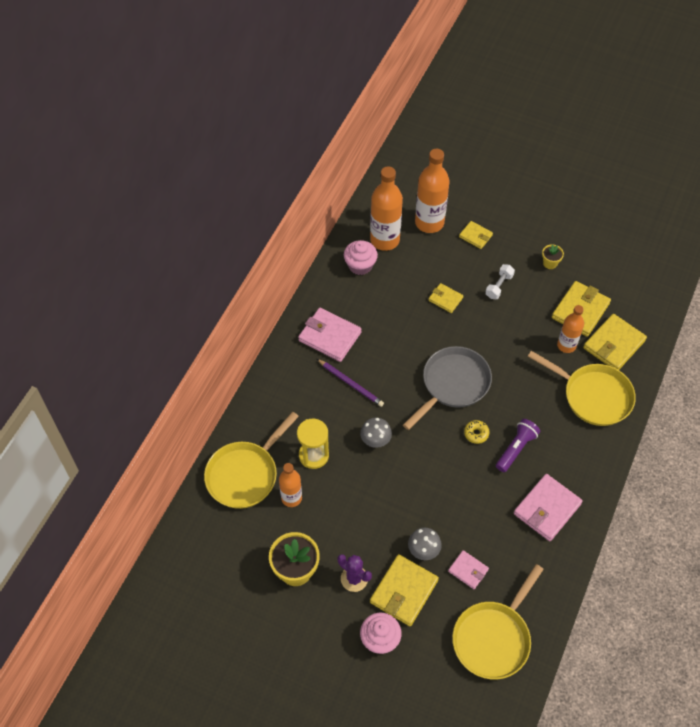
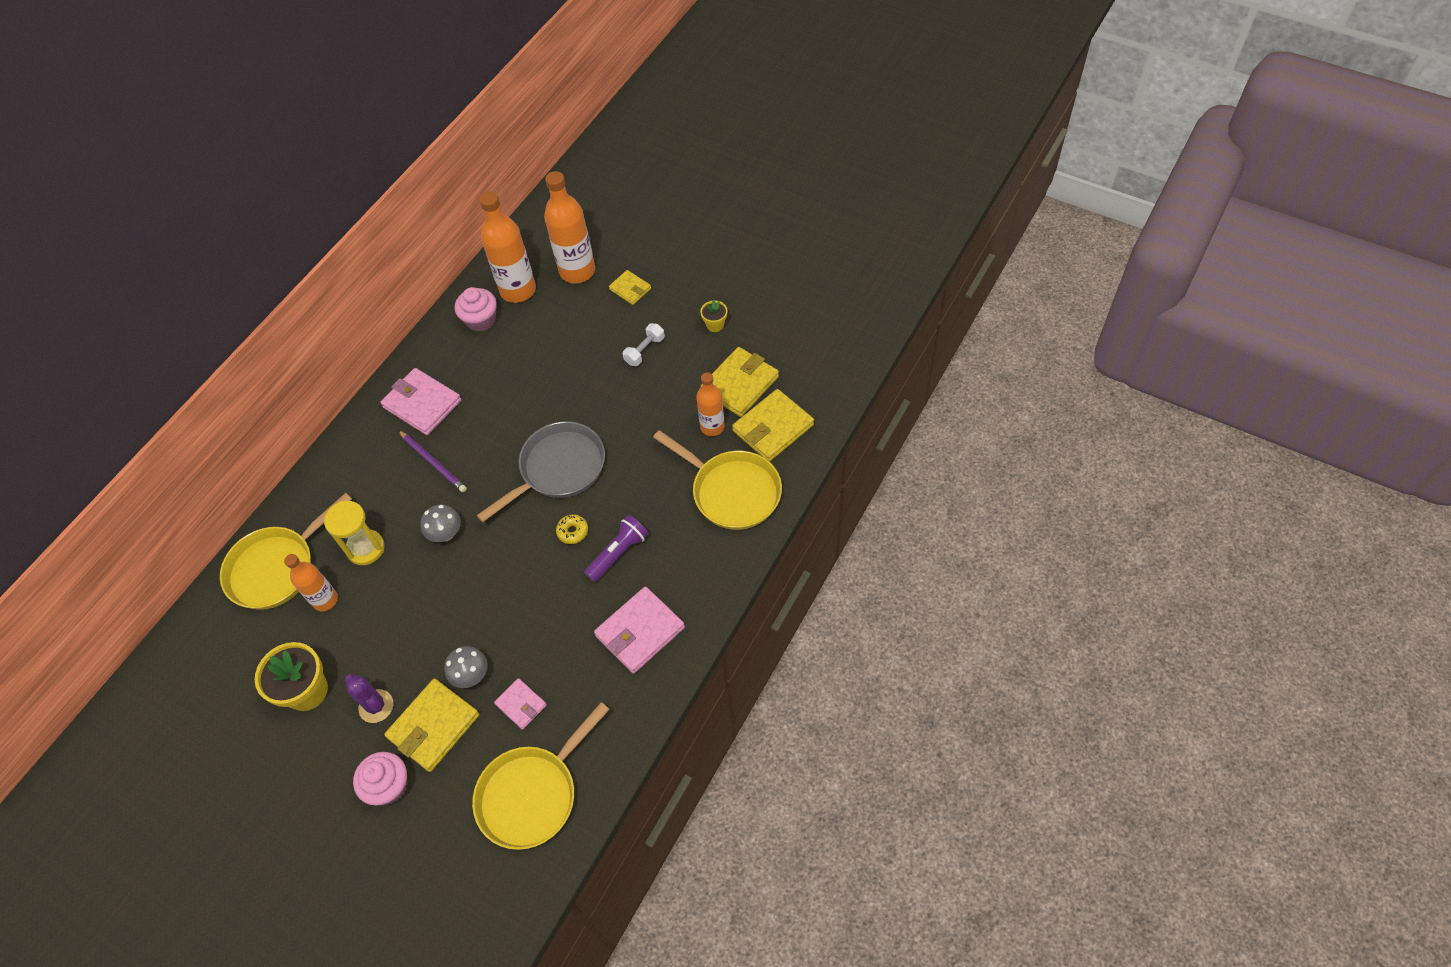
camera: 10 degrees right, 0 degrees up
yellow wallet [428,283,463,313] -> none

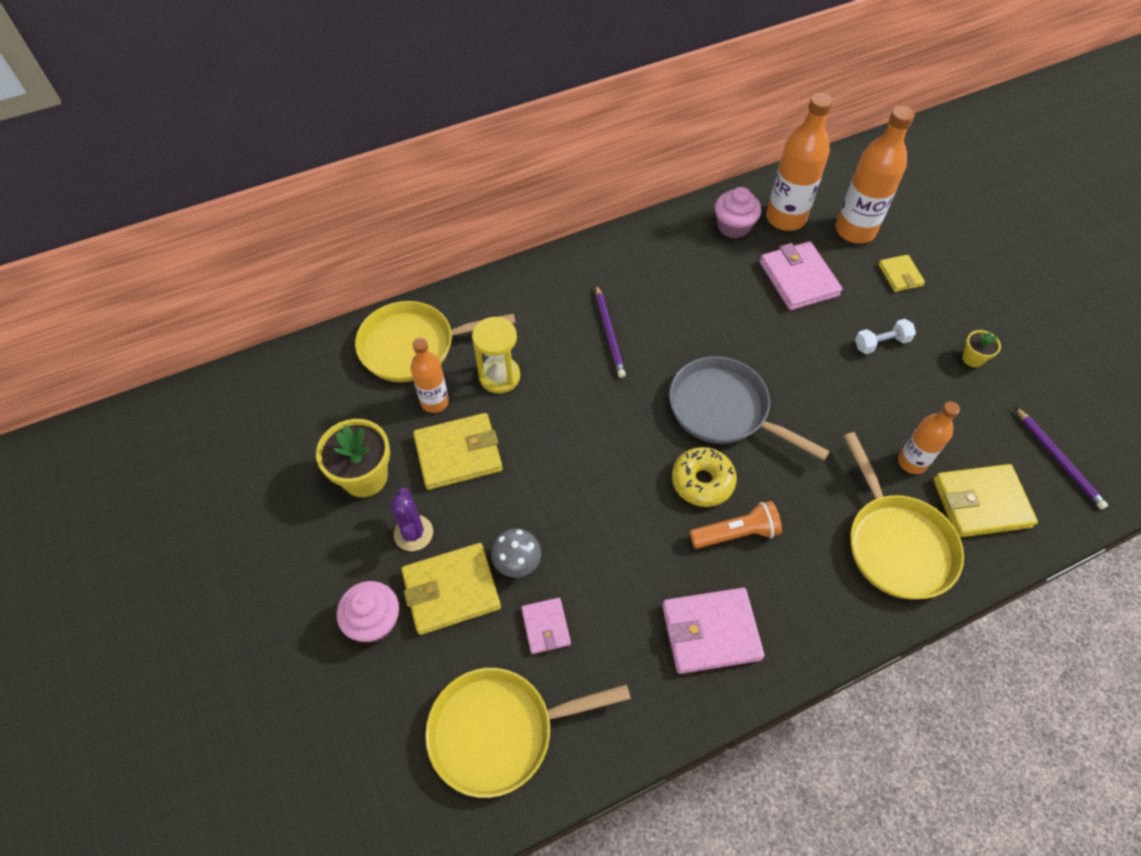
camera: 30 degrees right, 0 degrees up
pink wallet [381,368,461,435] -> pink wallet moved to [760,241,842,310]
grey mushroom [420,505,461,542] -> none
grey pan [477,421,605,522] -> grey pan turned 135 degrees counterclockwise [669,356,830,460]
yellow donut [556,514,588,544] -> yellow donut [672,447,737,507], size x1.70
purple flashlight [584,515,649,582] -> orange flashlight [690,501,782,549]
yellow wallet [700,347,779,417] -> yellow wallet moved to [413,413,503,490]
none -> purple pencil [1015,406,1108,509]

